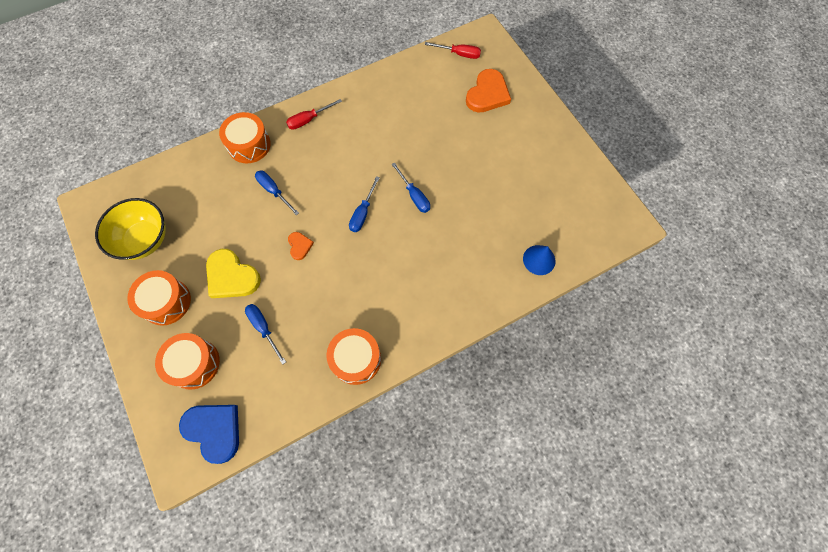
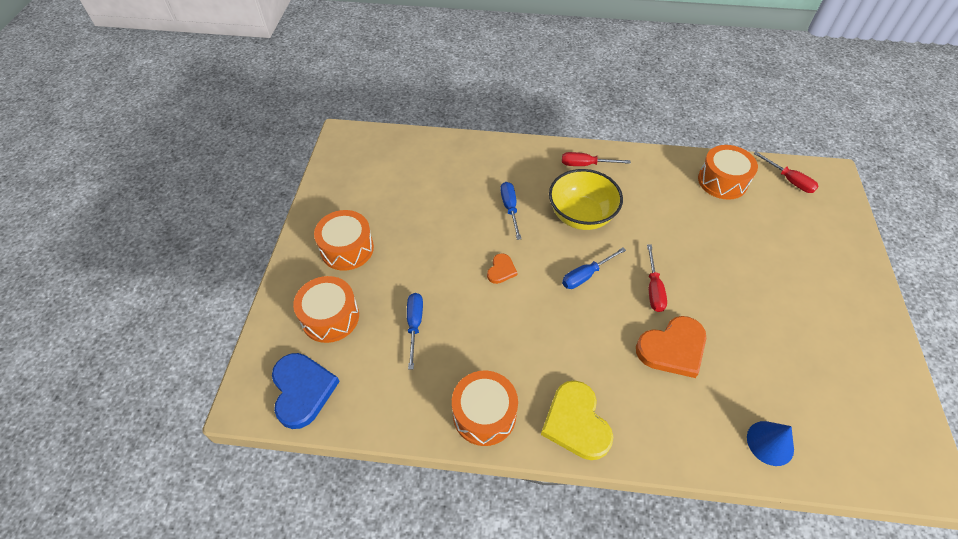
camera: 35 degrees right, 15 degrees down
yellow bowl [95,198,166,260] -> yellow bowl moved to [549,169,623,230]
yellow heart [206,249,261,298] -> yellow heart moved to [541,380,613,460]
orange drum [219,112,271,163] -> orange drum moved to [698,145,758,200]
blue screwdriver [391,162,430,213] -> red screwdriver [647,244,667,312]
orange heart [466,69,511,113] -> orange heart moved to [636,316,706,378]

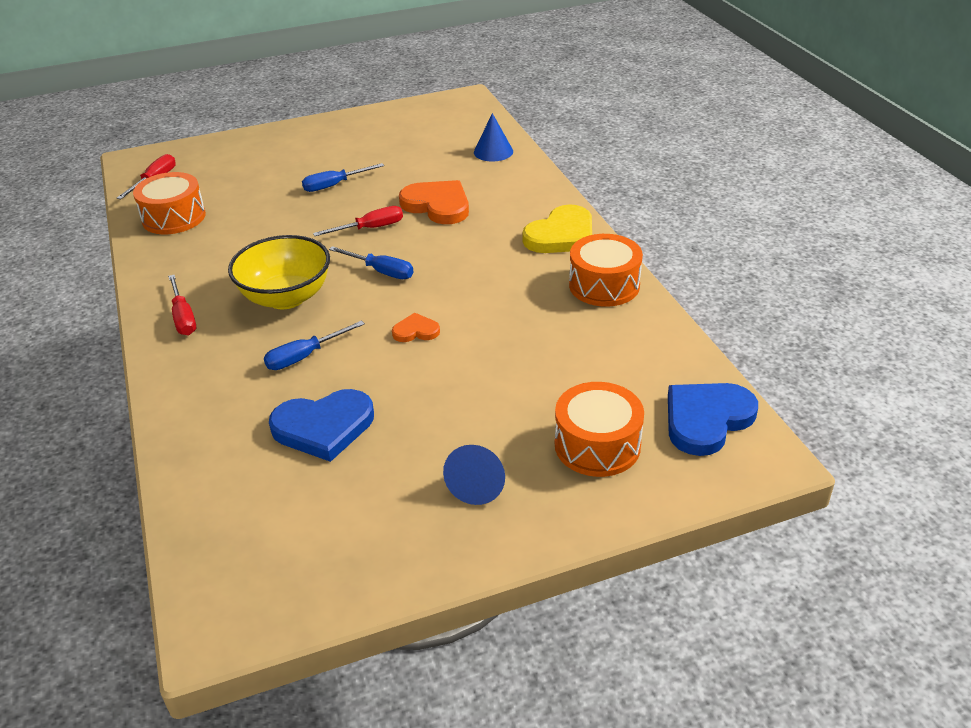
camera: 115 degrees left, 15 degrees down
orange drum [314,210,374,271] -> blue cone [443,445,505,505]
blue screwdriver [407,293,423,369] -> blue screwdriver moved to [302,163,384,192]
none -> blue heart [269,389,374,462]

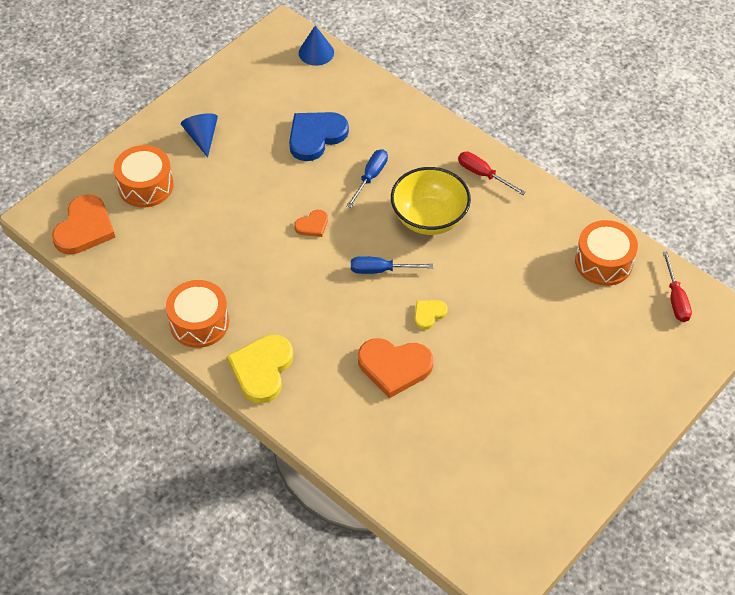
camera: 150 degrees right, 15 degrees up
blue screwdriver [302,163,384,192] -> none
red screwdriver [313,206,403,236] -> yellow heart [414,300,448,330]
blue cone [474,113,513,162] -> blue cone moved to [299,25,334,66]
blue heart [668,383,758,456] -> orange heart [52,194,115,255]

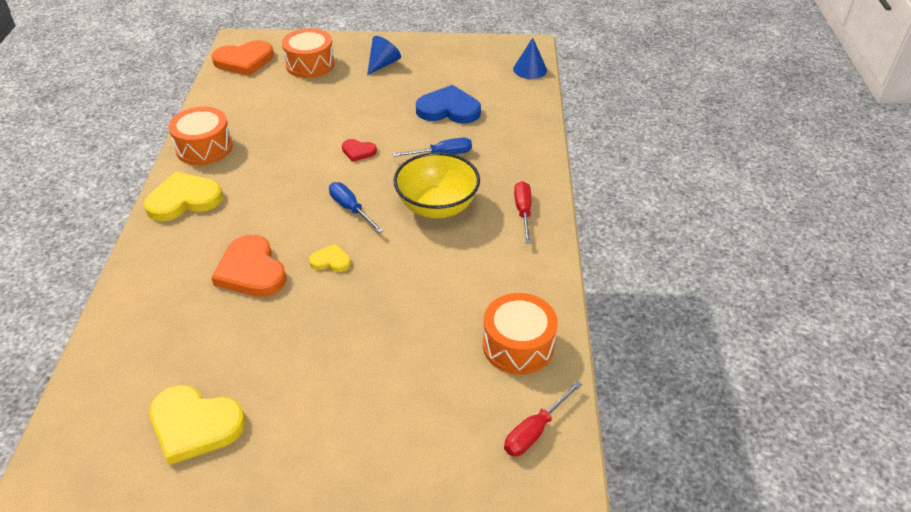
camera: 50 degrees right, 10 degrees down
orange heart [294,210,328,237] -> red heart [342,139,377,162]
none -> yellow heart [150,385,246,465]

